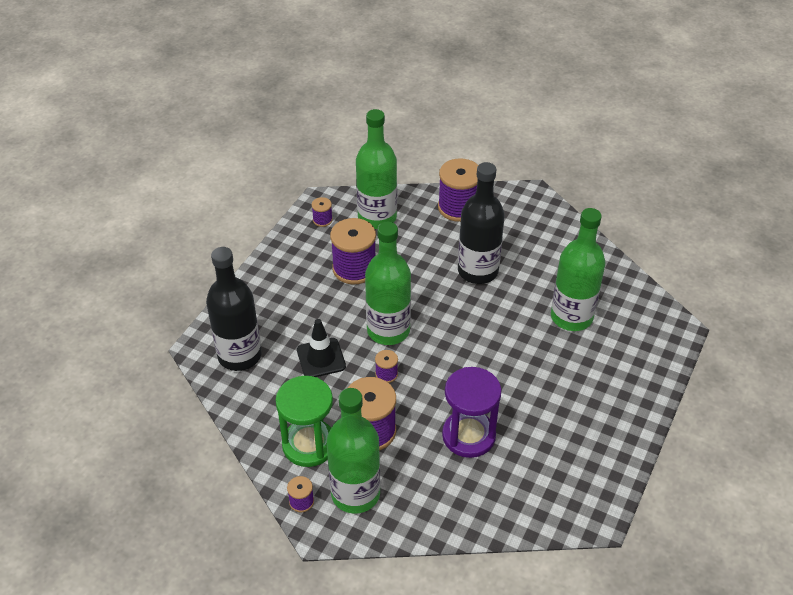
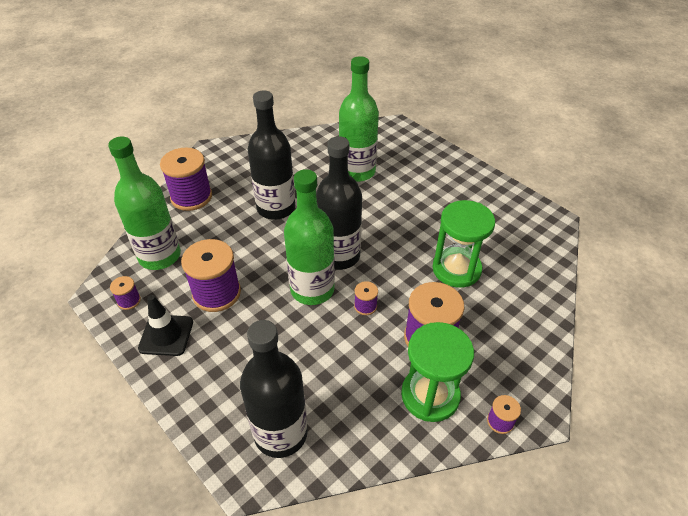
camera: 70 degrees left, 0 degrees up
black traffic cone [297,319,346,377] -> black traffic cone moved to [138,295,193,356]
green bottle [327,388,381,514] -> none
purple hourglass [442,367,501,458] -> green hourglass [432,200,495,288]
none -> black bottle [316,136,362,270]

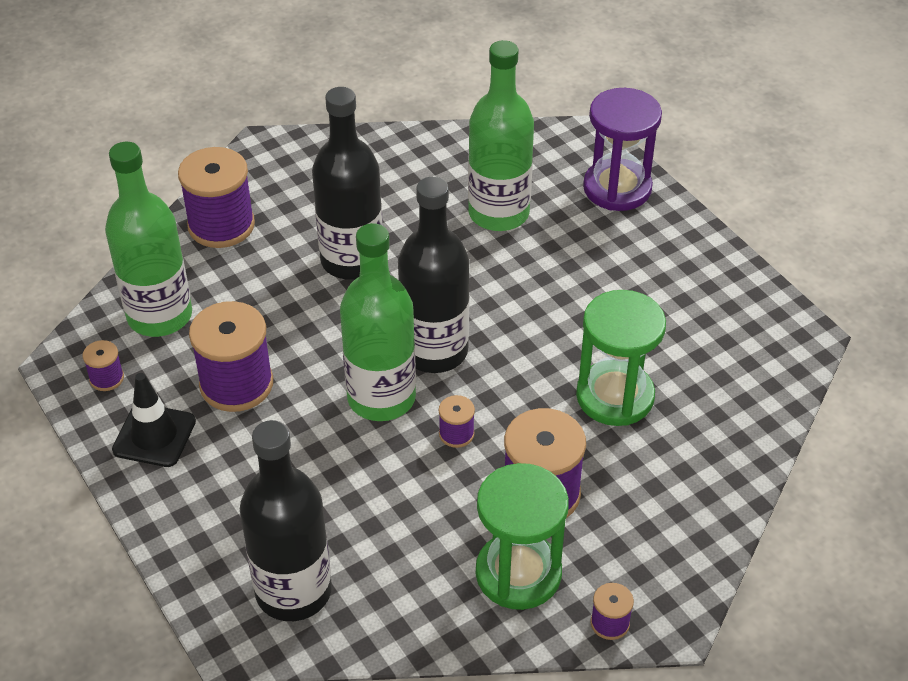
camera: 10 degrees right, 0 degrees up
none -> purple hourglass [583,88,662,211]

